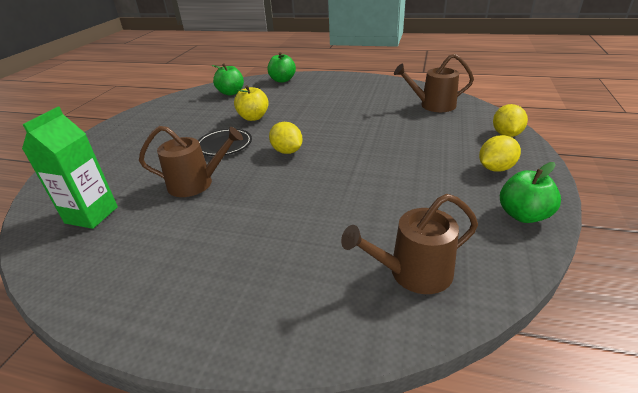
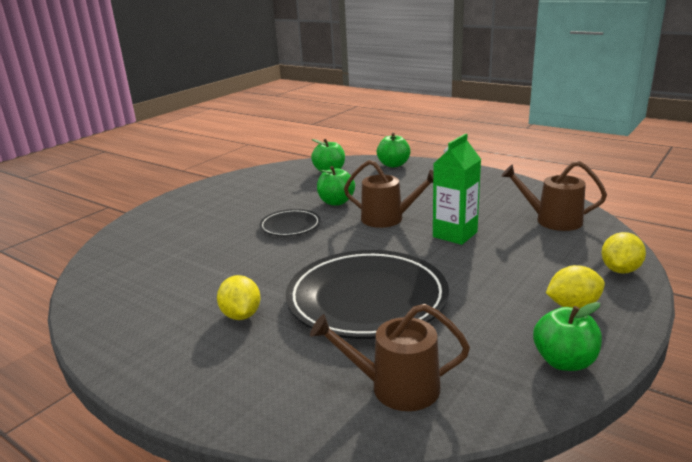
camera: 20 degrees right, 10 degrees down
green carton [22,107,118,229] -> green carton moved to [433,133,481,245]
brown watering can [139,126,243,197] -> brown watering can moved to [344,160,433,228]
yellow apple [234,85,269,121] -> green apple [317,166,355,206]
yellow lemon [269,122,303,154] -> yellow lemon moved to [217,275,261,320]
none -> black plate [286,250,449,339]

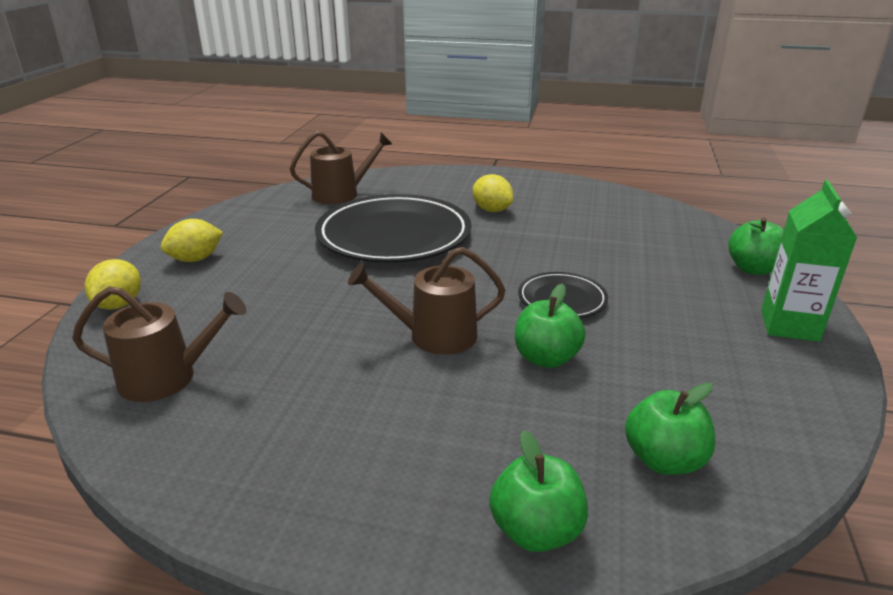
camera: 155 degrees right, 5 degrees up
green carton [433,133,481,245] -> green carton moved to [761,180,857,342]
green apple [533,302,602,371] -> green apple moved to [728,218,784,275]

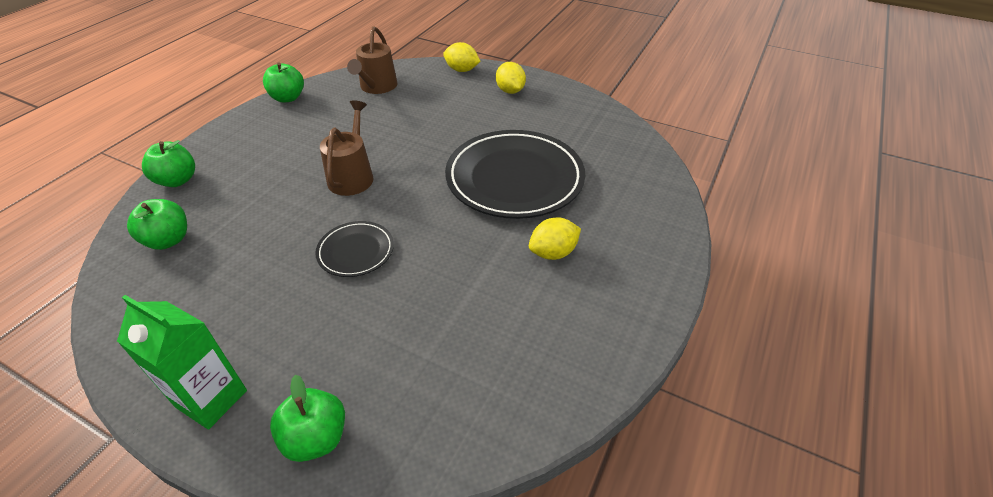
camera: 105 degrees right, 15 degrees up
brown watering can [290,131,392,204] -> none
green apple [515,283,586,368] -> green apple moved to [263,63,304,103]

